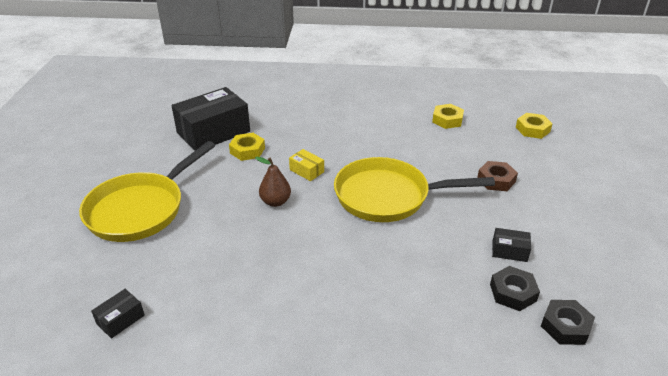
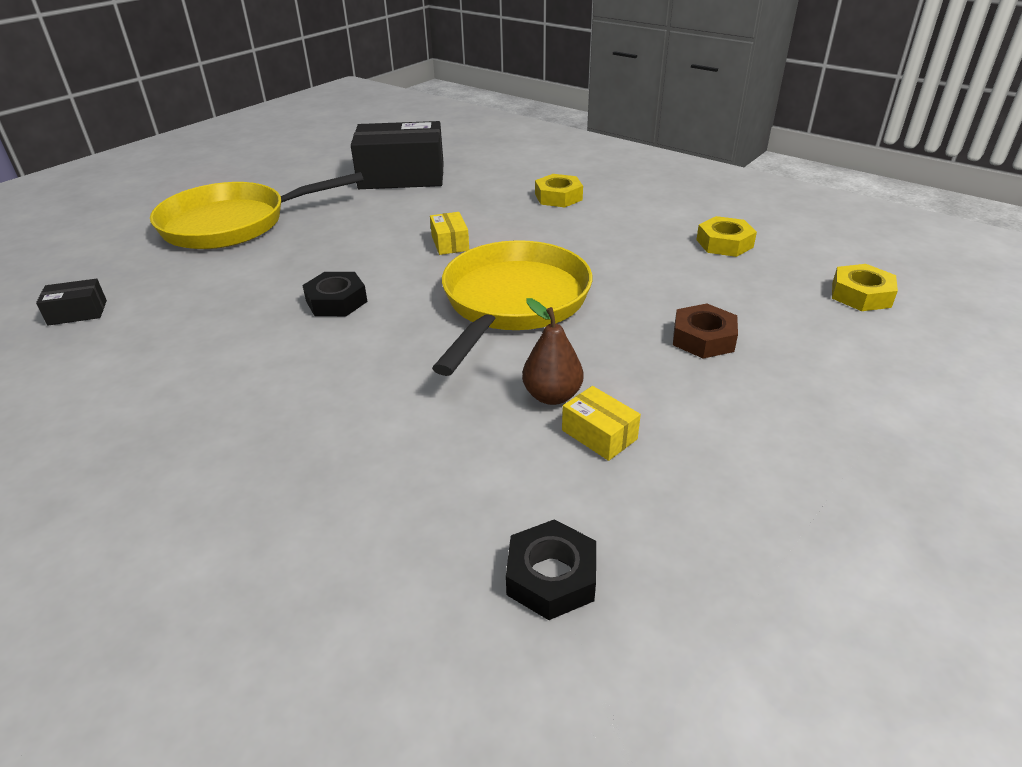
camera: 35 degrees right, 0 degrees up
yellow nut [229,133,265,161] -> yellow nut moved to [535,174,583,207]
brown pear [255,157,291,207] -> brown pear moved to [522,298,583,405]
yellow pan [334,157,495,222] -> yellow pan turned 75 degrees clockwise [432,240,592,376]
black nut [490,266,540,311] -> black nut moved to [302,272,367,316]
black box [492,228,531,262] -> yellow box [562,386,641,461]

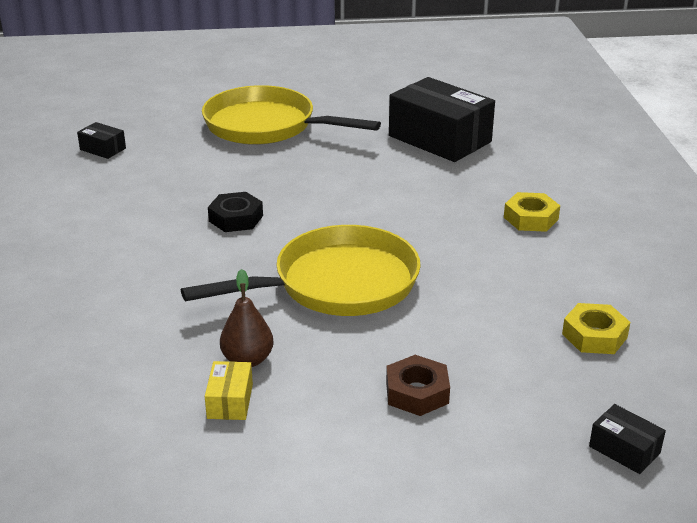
camera: 45 degrees right, 5 degrees down
yellow box [430,212,469,255] -> none
black nut [506,519,596,620] -> none
yellow nut [832,264,898,311] -> black box [589,404,666,474]

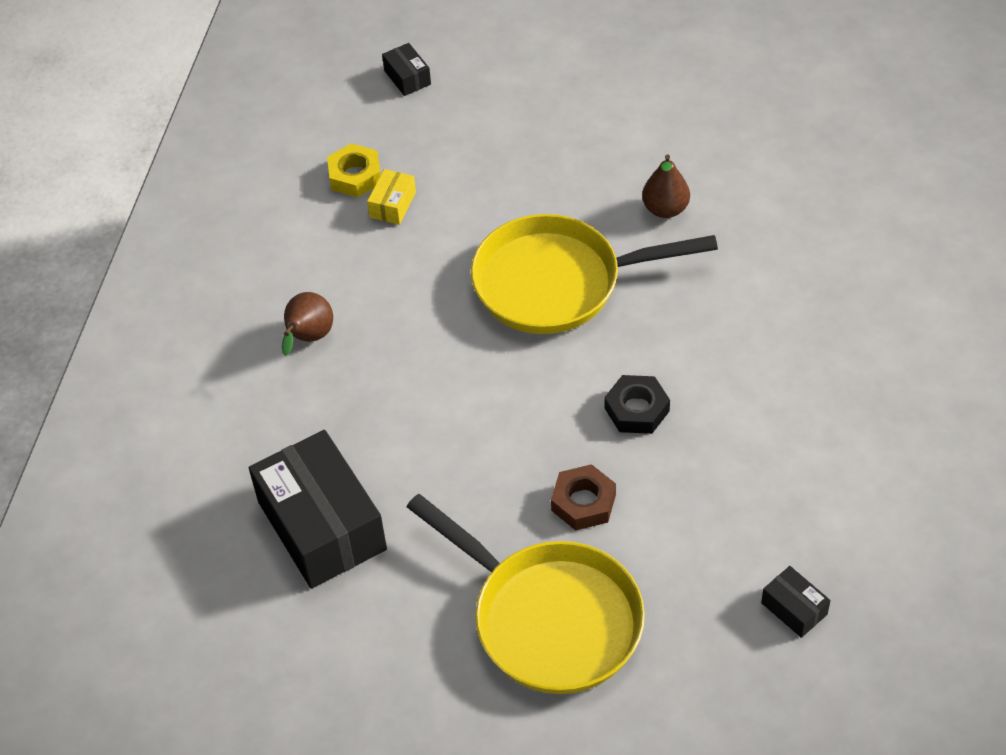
camera: 160 degrees left, 20 degrees up
yellow box [205,361,253,420] -> yellow box moved to [367,169,416,225]
brown nut [386,355,450,416] -> brown nut moved to [551,464,616,531]
yellow nut [504,192,560,232] -> brown pear [282,292,333,356]

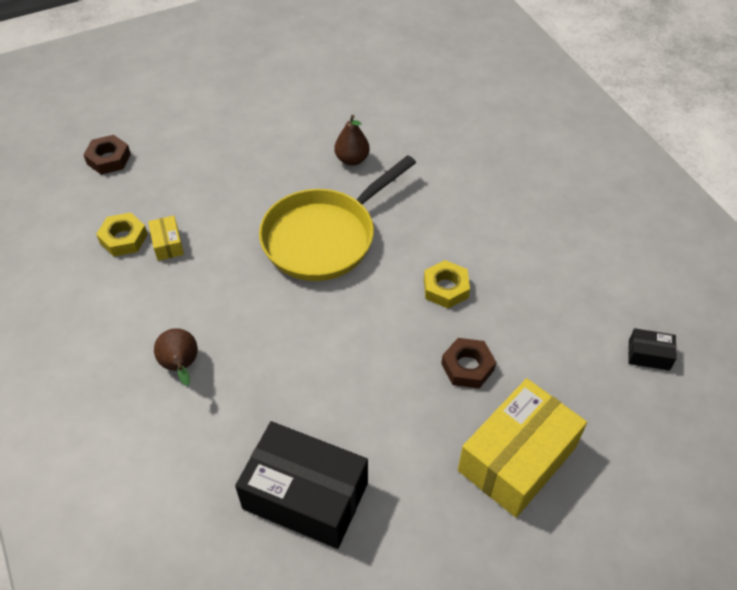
camera: 40 degrees left, 0 degrees up
black box [382,43,431,96] -> brown nut [83,135,131,175]
yellow pan [407,494,645,694] -> yellow box [458,378,587,517]
black nut [605,375,670,434] -> yellow nut [424,260,470,309]

